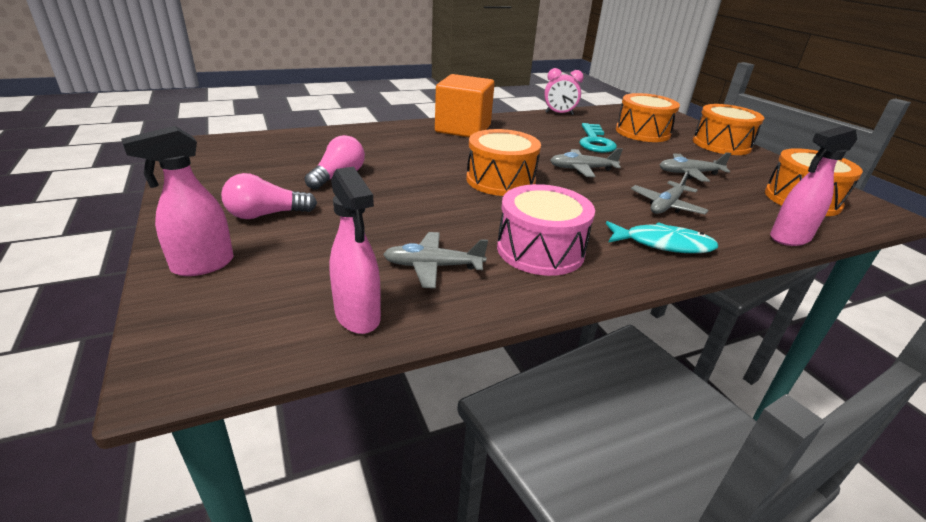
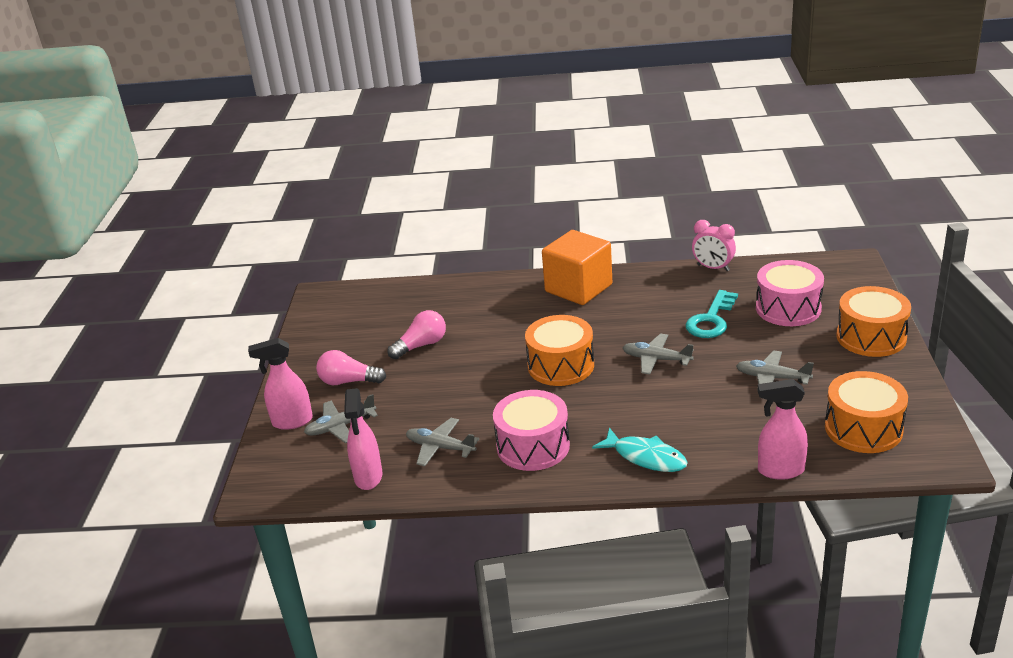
camera: 30 degrees right, 0 degrees up
orange drum [616,93,680,142] -> pink drum [756,260,824,326]
grey plane [631,170,709,214] -> grey plane moved to [304,394,378,443]

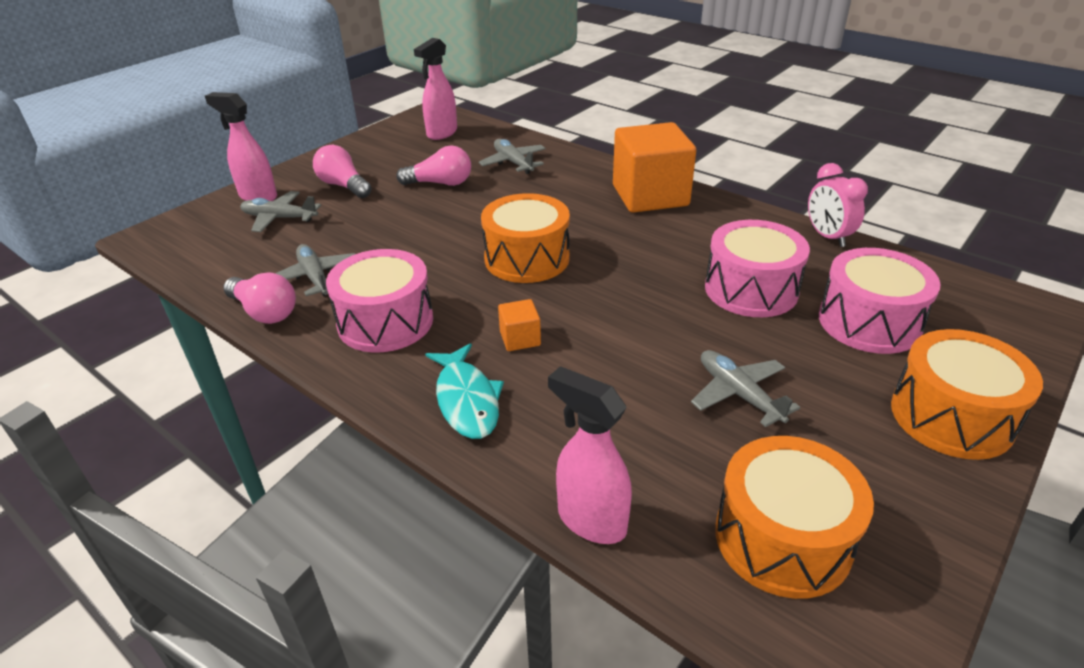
camera: 35 degrees right, 5 degrees up
pink spray bottle [344,388,382,490] -> pink spray bottle moved to [414,38,457,140]
grey plane [622,333,694,374] -> grey plane moved to [479,139,546,174]
turquoise key [685,290,738,338] -> pink drum [705,220,810,317]
none -> pink light bulb [223,272,296,324]
none -> orange cube [498,299,541,351]

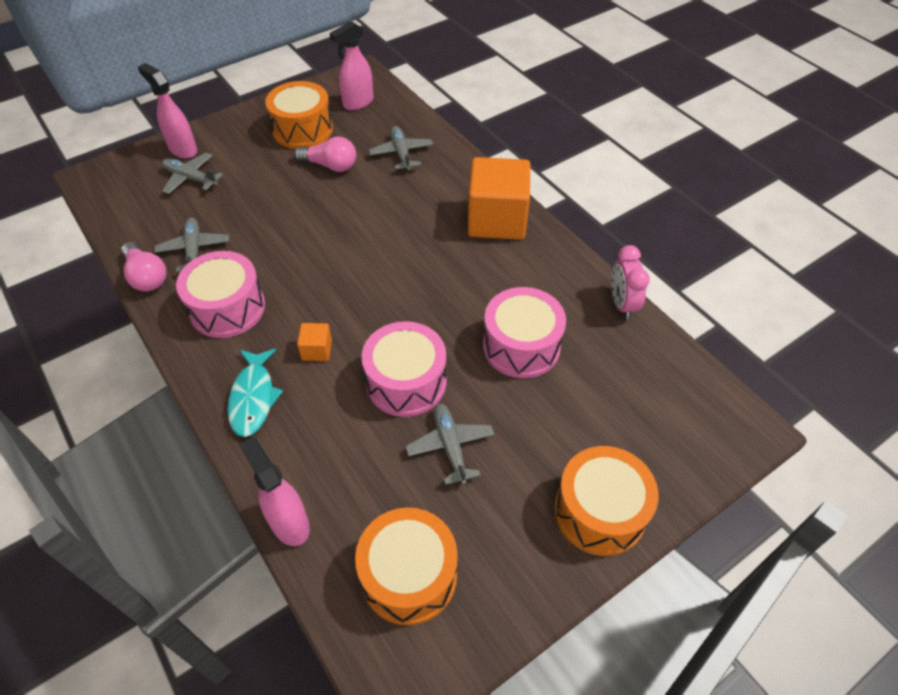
camera: 15 degrees right, 15 degrees up
pink light bulb [313,145,372,198] -> none
orange drum [481,193,570,283] -> orange drum moved to [265,81,333,149]
pink drum [819,248,940,354] -> pink drum moved to [362,321,446,417]

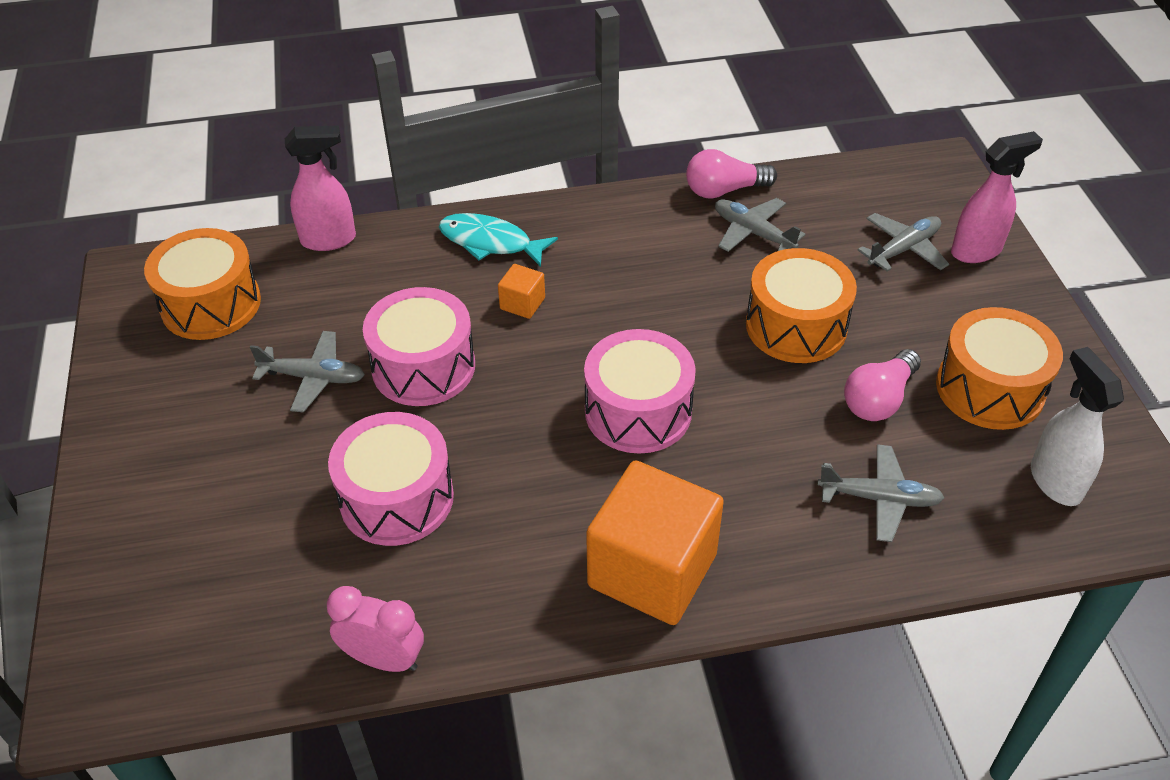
camera: 115 degrees right, 5 degrees down
grey plane [155,218,229,272] -> grey plane turned 150 degrees counterclockwise [715,198,806,252]
pink drum [176,251,265,338] -> pink drum moved to [584,329,696,454]
pink spray bottle [330,21,373,110] -> white spray bottle [1031,347,1124,506]
orange drum [554,446,659,556] -> orange drum moved to [746,248,857,363]

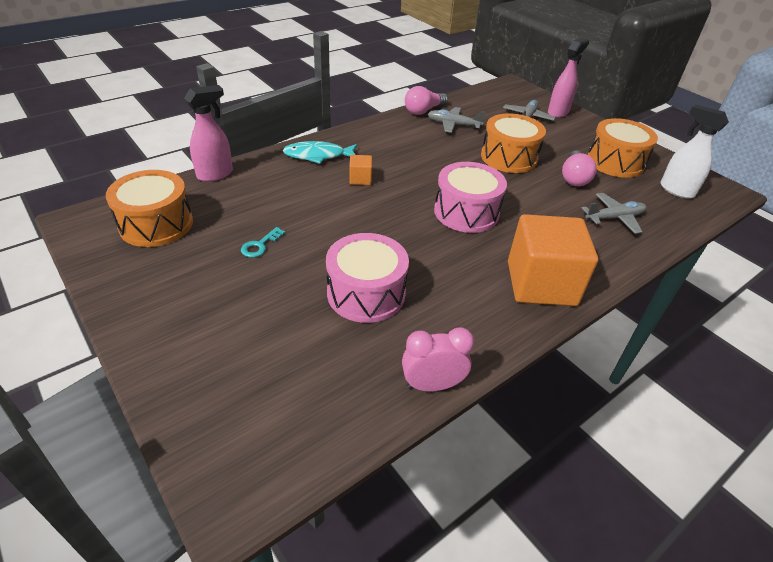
camera: 30 degrees left, 5 degrees down
grey plane [250,331,365,413] -> turquoise key [241,227,285,258]
pink drum [363,287,475,406] -> none

